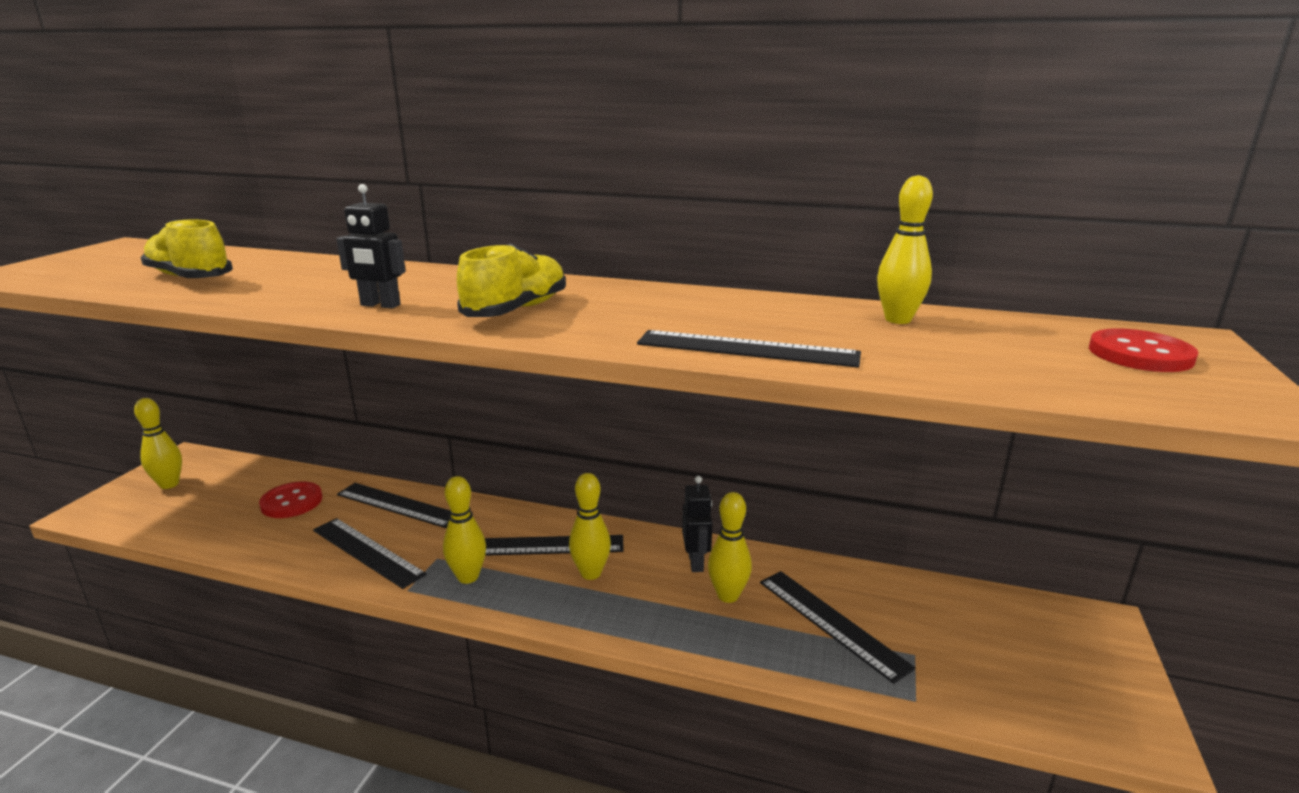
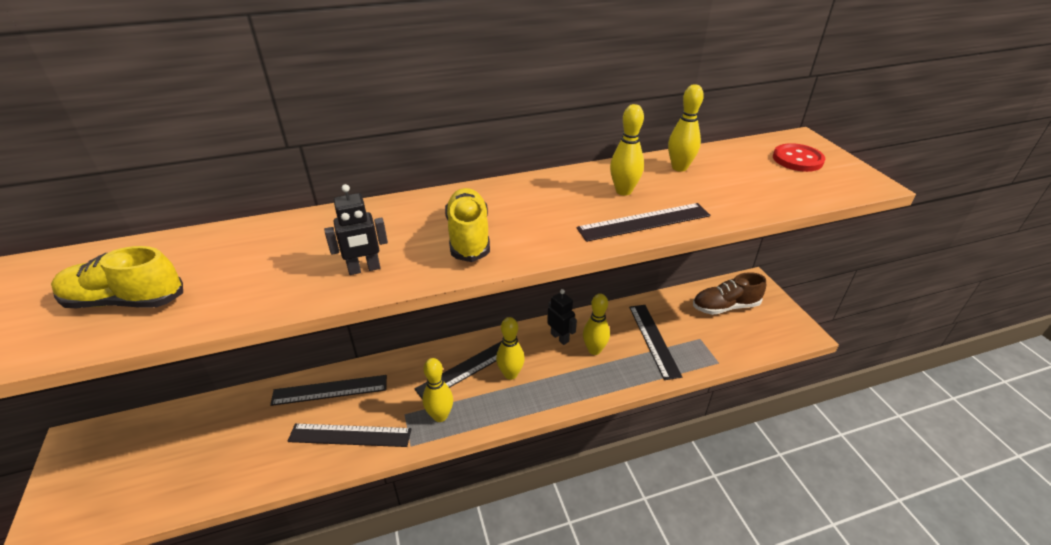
camera: 35 degrees left, 15 degrees up
yellow bowling pin [134,398,182,489] -> yellow bowling pin moved to [610,104,644,196]
red button [259,482,322,518] -> none
black ruler [760,571,916,684] -> black ruler turned 60 degrees clockwise [629,305,682,380]
none -> brown shoe [693,272,766,315]

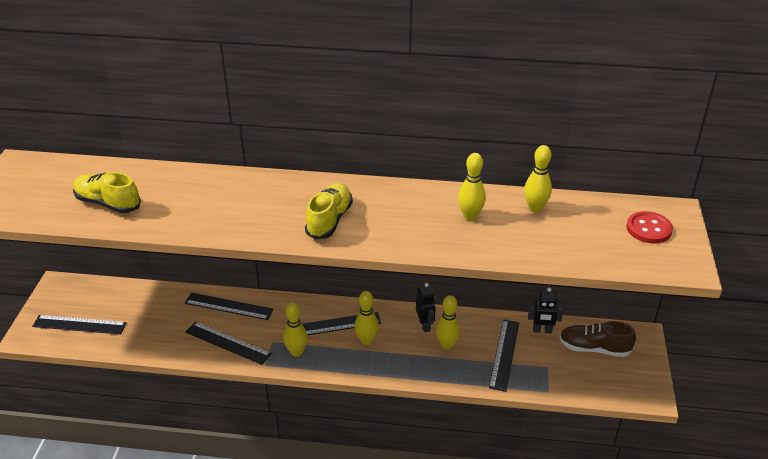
camera: 25 degrees right, 0 degrees up
black robot [324,184,388,275] -> black robot moved to [528,287,563,333]
black ruler [577,203,710,242] -> black ruler moved to [32,315,126,334]

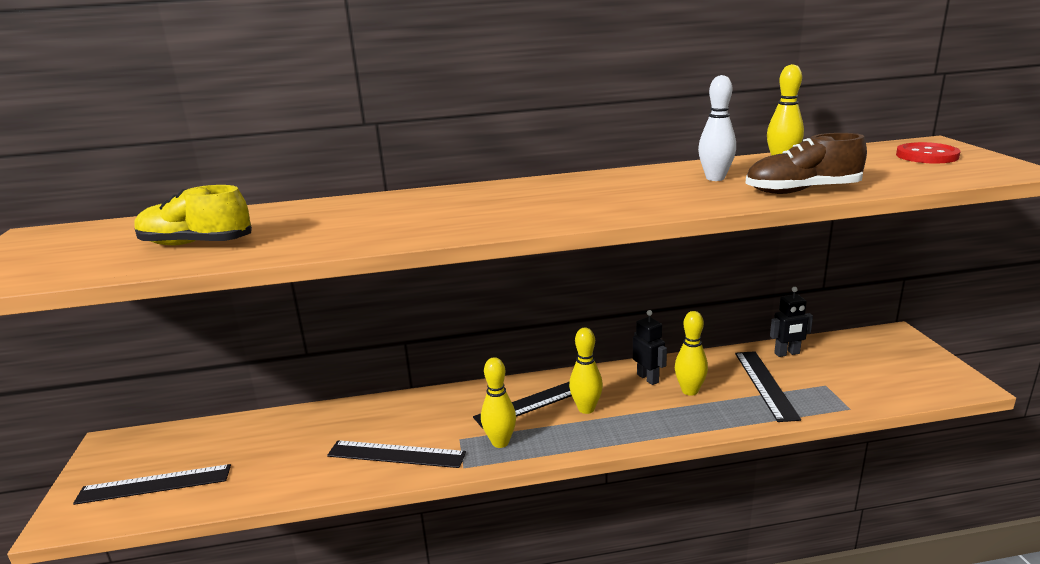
camera: 15 degrees left, 15 degrees down
black ruler [185,293,274,320] -> none
yellow shoe [305,183,353,239] -> none
yellow bowling pin [458,153,486,220] -> white bowling pin [698,75,736,181]
brown shoe [559,321,636,357] -> brown shoe moved to [745,133,867,194]

